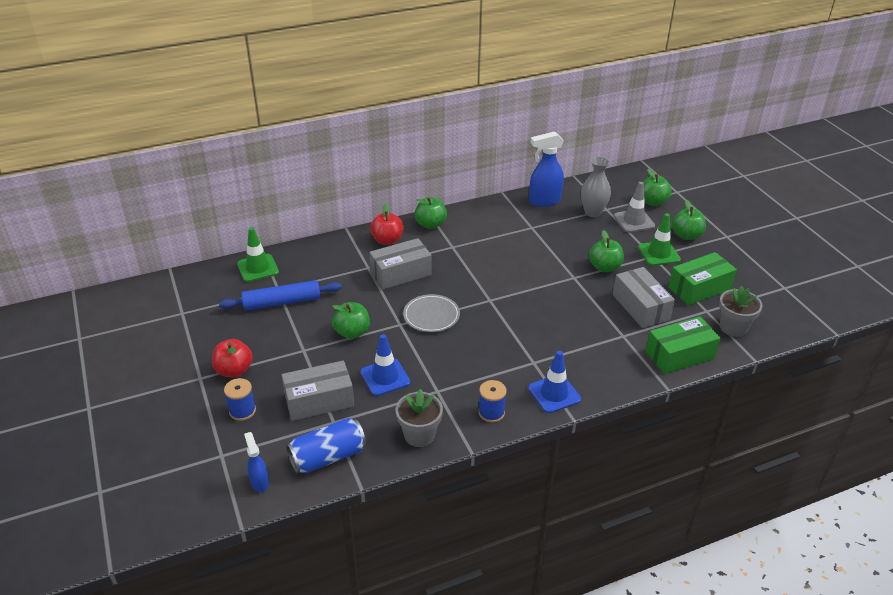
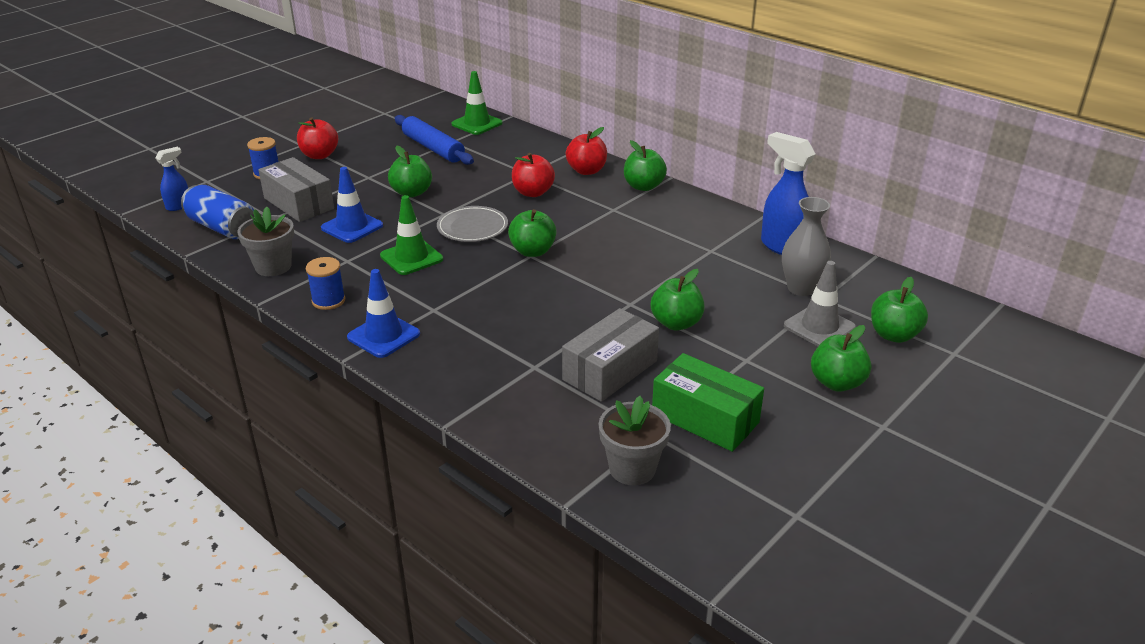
camera: 65 degrees right, 5 degrees down
grey box [369,238,432,290] -> red apple [512,153,555,197]
green traffic cone [638,213,681,266] -> green traffic cone moved to [380,195,443,275]
green box [646,316,721,374] -> none
none -> green apple [508,209,557,257]

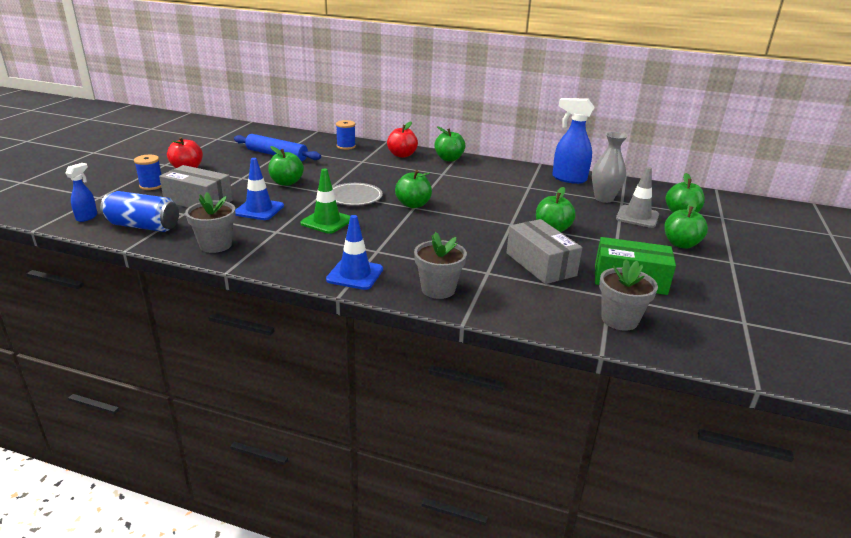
camera: 25 degrees left, 5 degrees down
blue spool [306,257,345,310] -> blue spool moved to [336,120,356,150]
green traffic cone [452,71,503,135] -> none
red apple [512,153,555,197] -> none
grey box [562,308,659,402] -> grey box turned 45 degrees counterclockwise [506,219,582,284]
none -> grey flower pot [414,232,467,299]

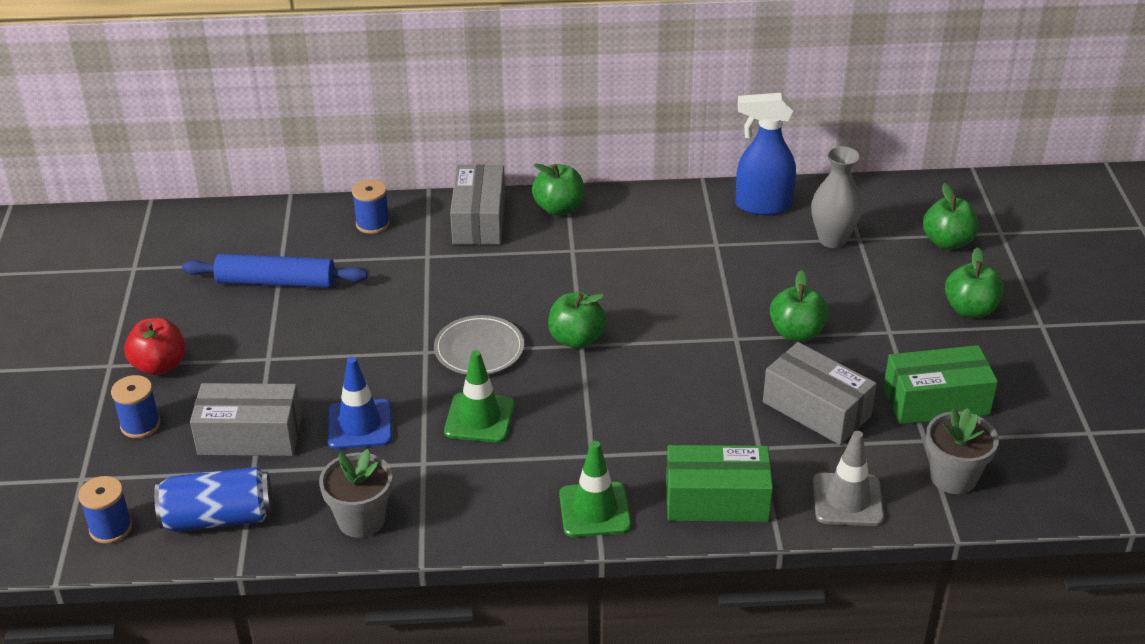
camera: 20 degrees left, 10 degrees up
blue spray bottle [65,163,97,222] -> blue spool [78,476,132,544]
green apple [268,146,304,186] -> none
blue traffic cone [326,215,383,290] -> green traffic cone [559,441,631,537]
red apple [387,121,418,158] -> grey box [450,164,505,245]
grey flower pot [414,232,467,299] -> green box [666,445,773,522]
grey traffic cone [616,167,659,228] -> grey traffic cone moved to [813,431,884,526]

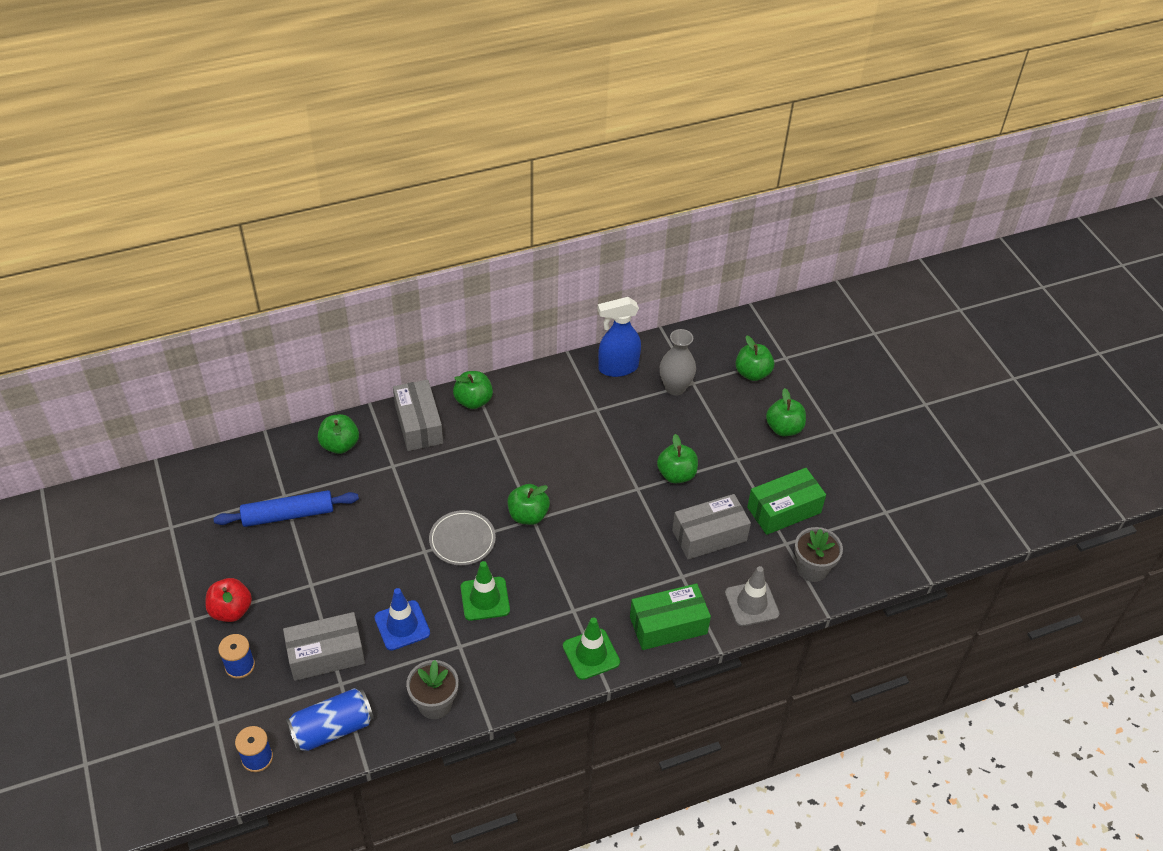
camera: 20 degrees left, 10 degrees up
blue spool [352,179,390,234] -> green apple [318,414,359,454]
grey box [763,342,877,445] -> grey box turned 45 degrees counterclockwise [672,494,751,560]

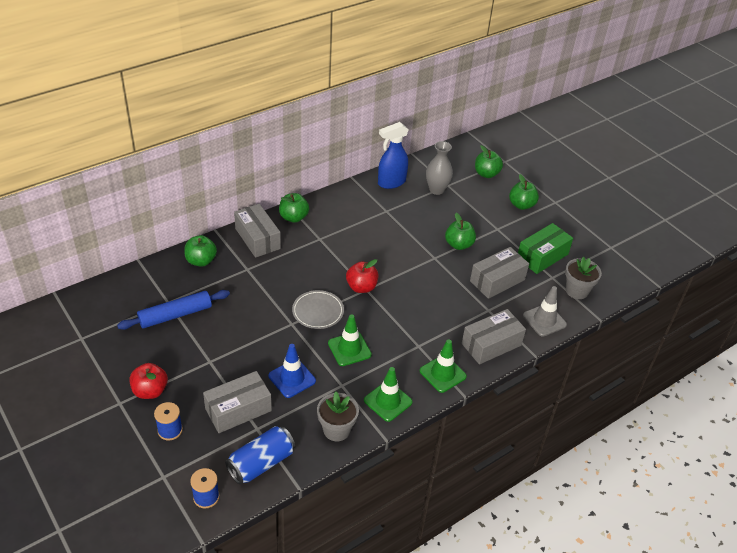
camera: 15 degrees left, 5 degrees down
green apple [507,484,550,525] -> red apple [346,259,378,293]
green box [630,583,711,650] -> grey box [462,309,526,364]
none -> green traffic cone [364,367,413,422]

